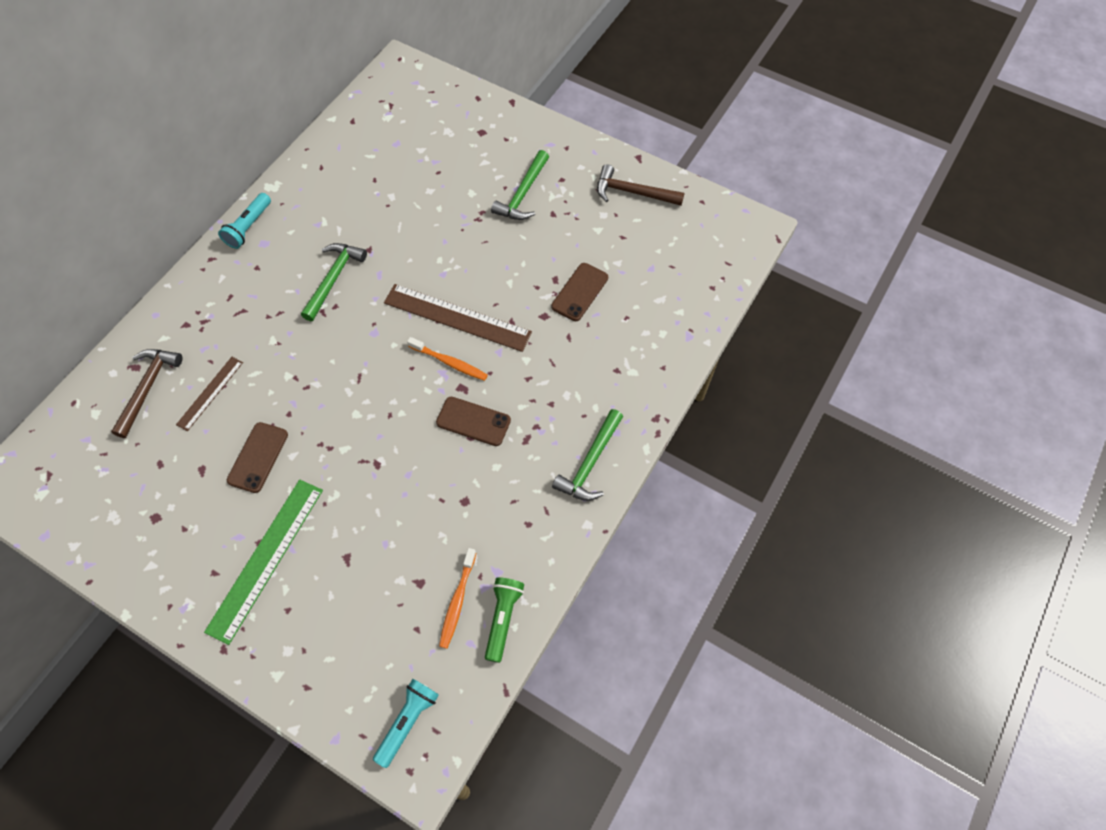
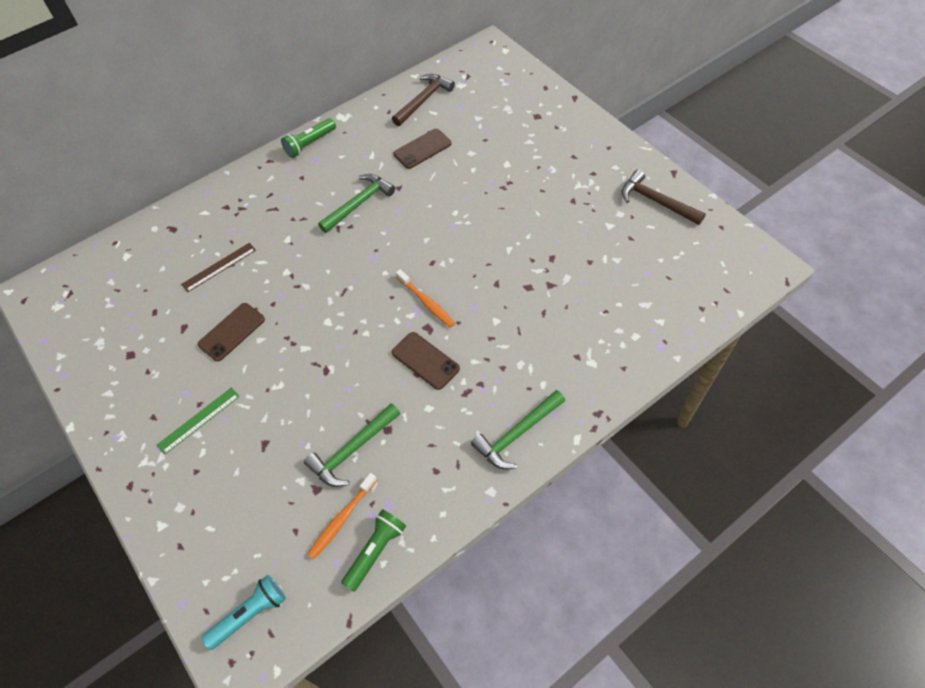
camera: 25 degrees right, 5 degrees down
brown hammer [111,349,183,438] -> brown hammer moved to [392,74,455,126]
green ruler [204,480,323,645] -> green ruler [157,387,240,455], size x0.56
turquoise flashlight [218,193,271,249] -> green flashlight [281,118,336,158]
brown ruler [384,284,532,352] -> none
green hammer [491,150,549,220] -> green hammer moved to [304,403,401,487]
brown phone [551,263,608,321] -> brown phone moved to [394,129,451,169]

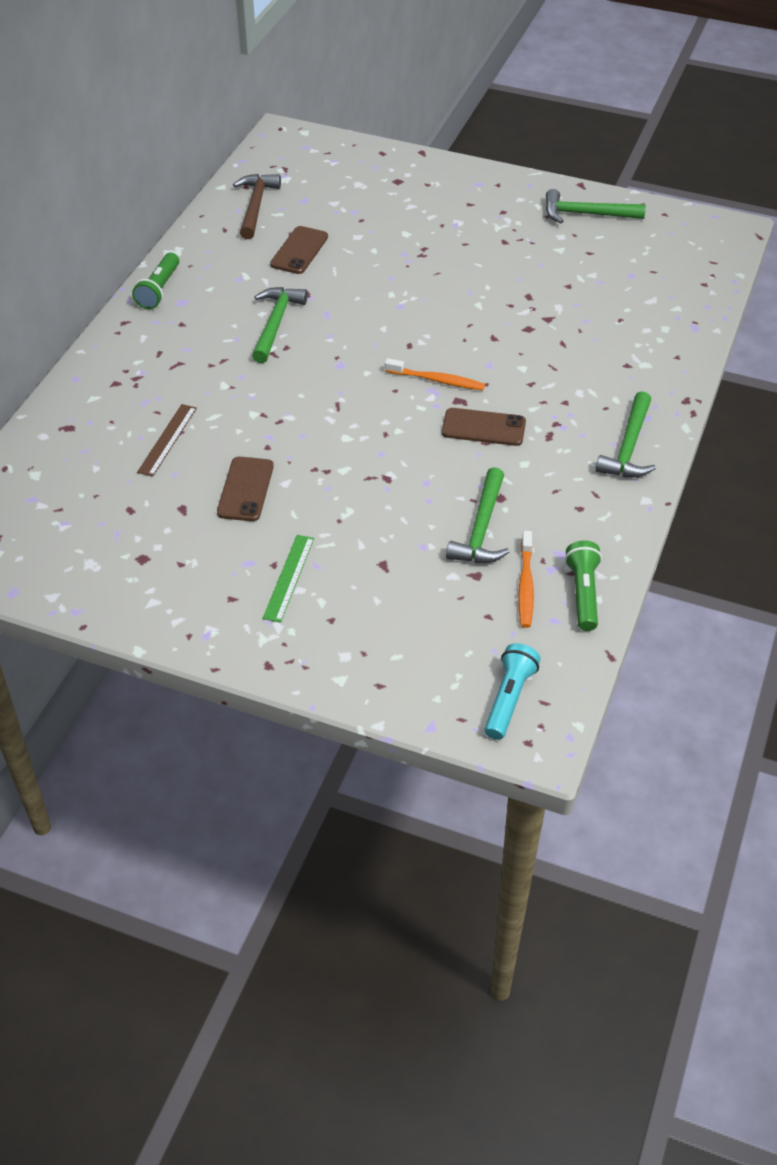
camera: 35 degrees left, 10 degrees down
brown hammer [622,169,706,225] -> green hammer [546,189,646,223]

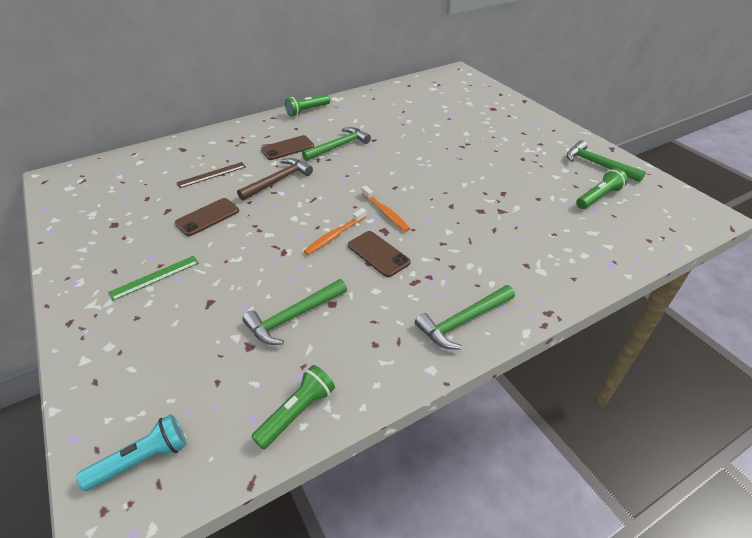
camera: 40 degrees right, 5 degrees down
brown hammer [233,174,281,239] -> brown hammer moved to [237,158,313,201]
brown phone [270,226,328,274] -> brown phone moved to [261,135,314,160]
orange toothbrush [518,531,534,628] -> orange toothbrush moved to [304,208,367,255]
none -> green flashlight [576,168,628,209]

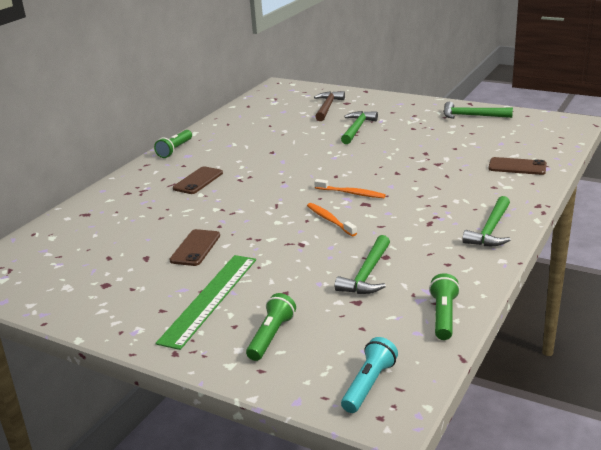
camera: 30 degrees left, 15 degrees down
green ruler [108,256,199,301] -> green ruler [156,255,256,350], size x1.80
brown ruler [176,162,246,188] -> none
brown hammer [237,158,313,201] -> brown hammer moved to [314,91,345,121]
green hammer [302,127,371,161] -> green hammer moved to [341,111,378,144]
orange toothbrush [304,208,367,255] -> orange toothbrush turned 135 degrees clockwise [307,203,357,236]
brown phone [348,231,411,277] -> brown phone moved to [488,157,547,175]
green flashlight [576,168,628,209] -> green flashlight moved to [246,293,296,361]

